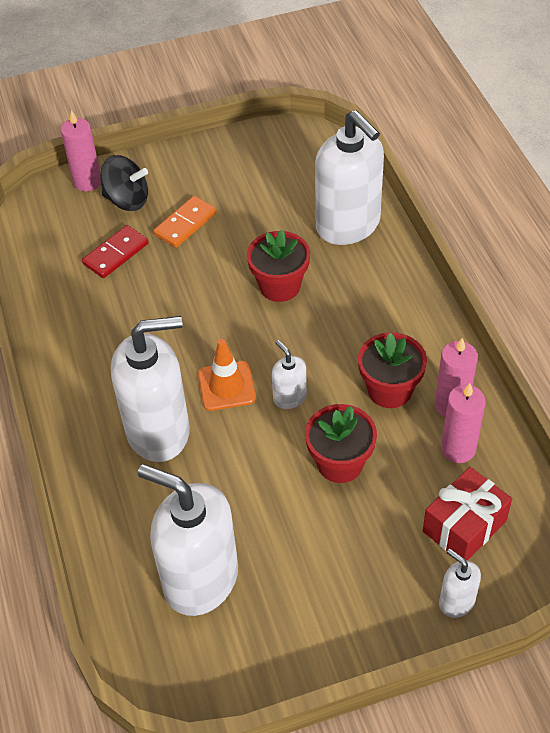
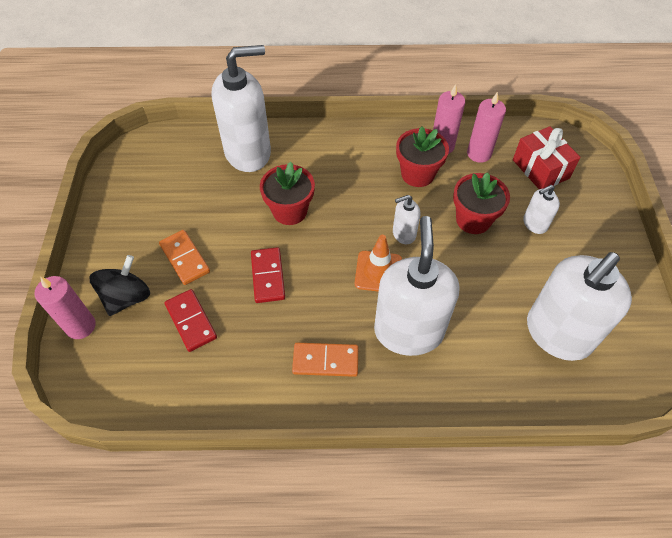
camera: 75 degrees left, 5 degrees up
white soap dispenser [439,549,481,618] -> white soap dispenser moved to [523,185,560,234]
none -> red domino [251,247,285,303]
none -> orange domino [292,343,358,377]

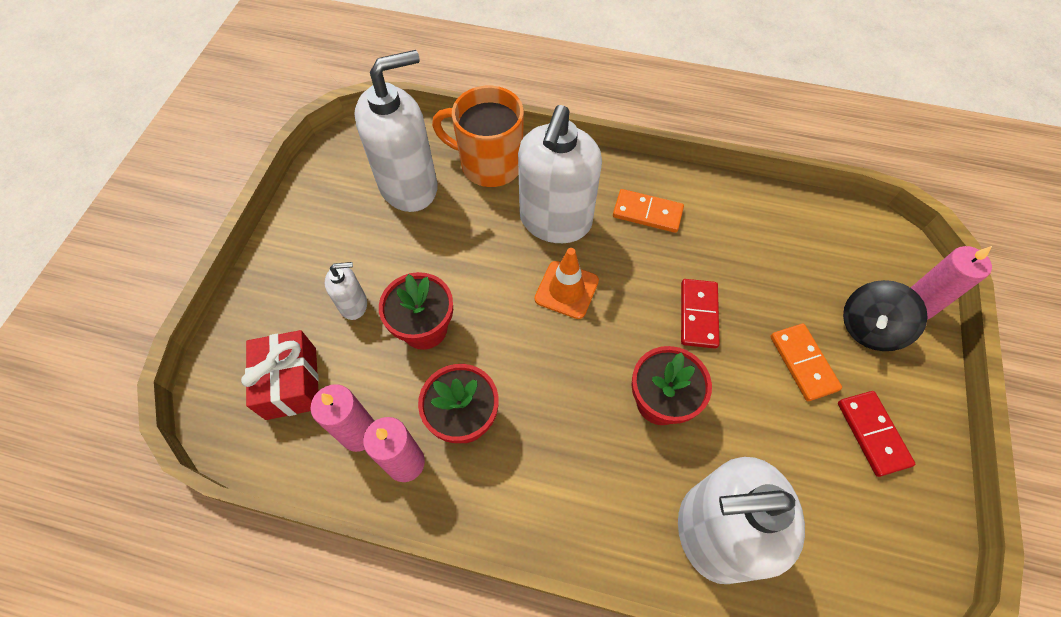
camera: 165 degrees left, 5 degrees up
red domino [164,289,217,352] -> red domino moved to [838,391,915,477]
white soap dispenser [393,195,421,244] -> none
none -> orange mug [432,86,524,187]

